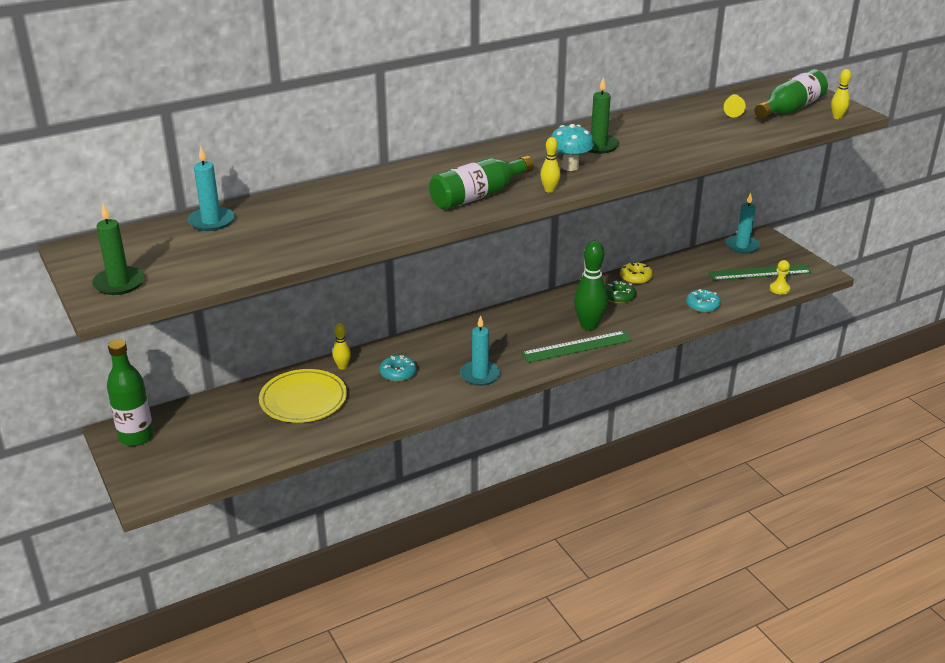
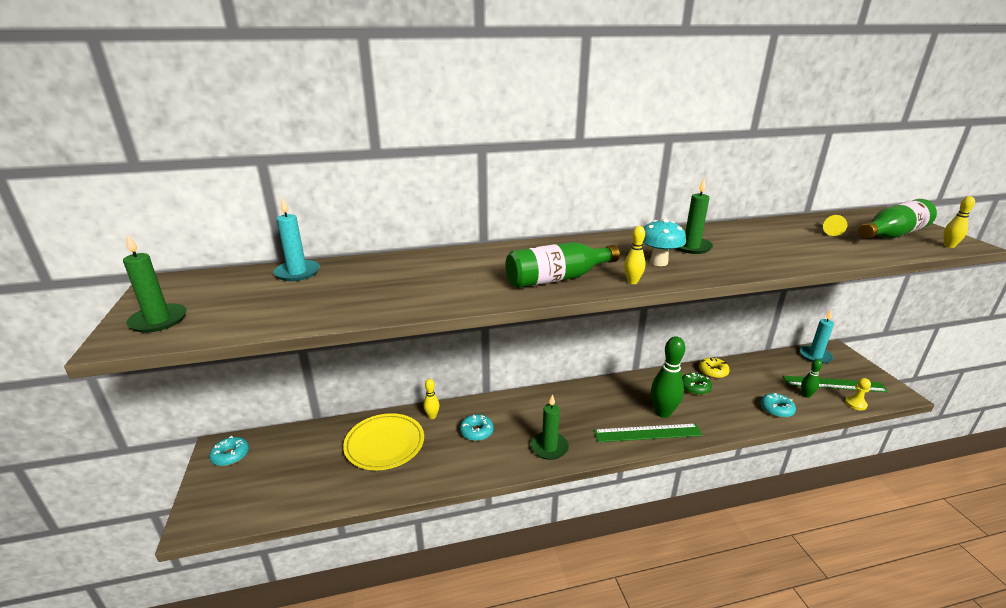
camera: 15 degrees right, 5 degrees down
green bottle [107,339,154,446] -> turquoise donut [209,436,249,466]
turquoise candle [460,315,500,386] -> green candle [531,394,569,460]
none -> green bowling pin [801,359,822,398]

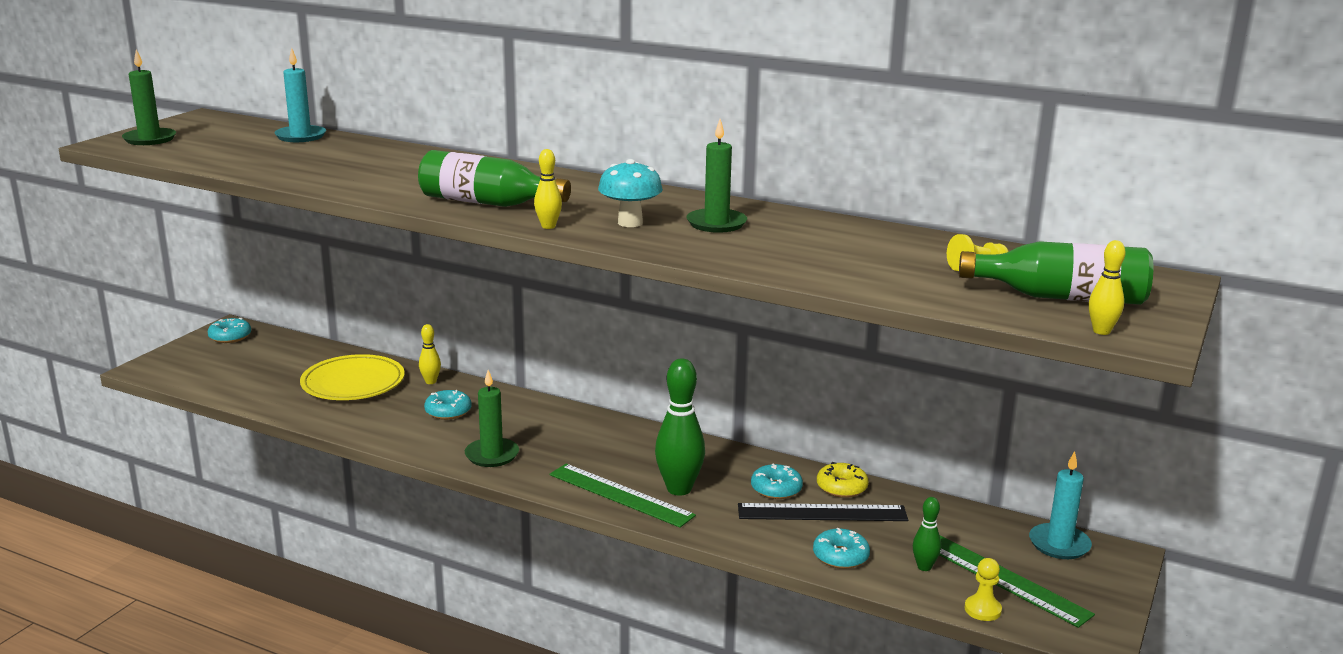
camera: 40 degrees right, 5 degrees down
green donut [682,373,712,395] -> turquoise donut [751,464,803,499]
none -> black ruler [738,503,908,521]

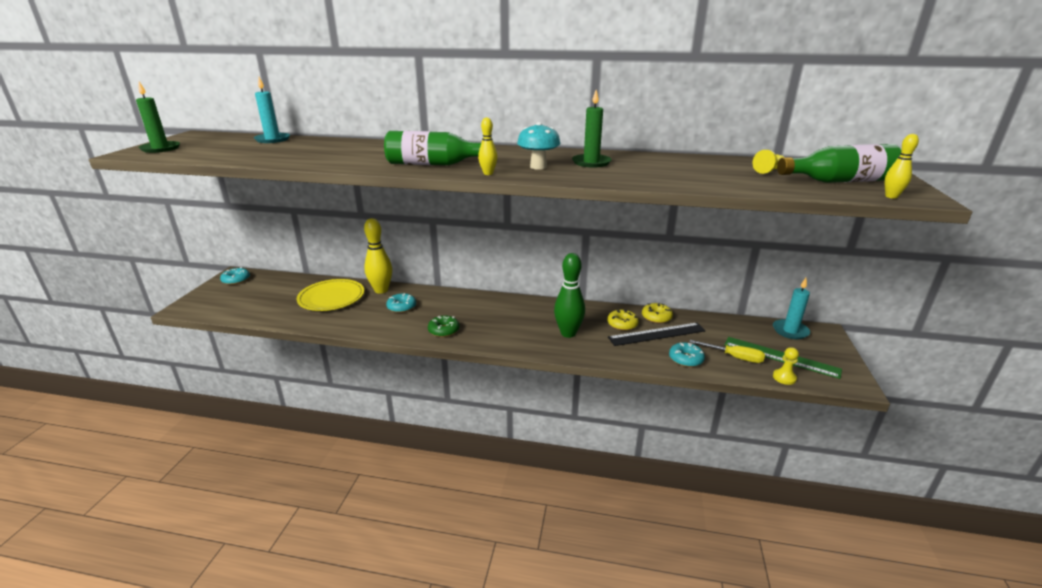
camera: 15 degrees left, 5 degrees up
yellow bowling pin [419,324,441,384] -> yellow bowling pin [364,218,392,294], size x1.96
green candle [465,370,519,467] -> green donut [428,315,459,337]
green ruler [550,464,696,528] -> none
turquoise donut [751,464,803,499] -> yellow donut [607,310,639,331]
green bowling pin [913,497,941,571] -> yellow screwdriver [690,340,765,363]

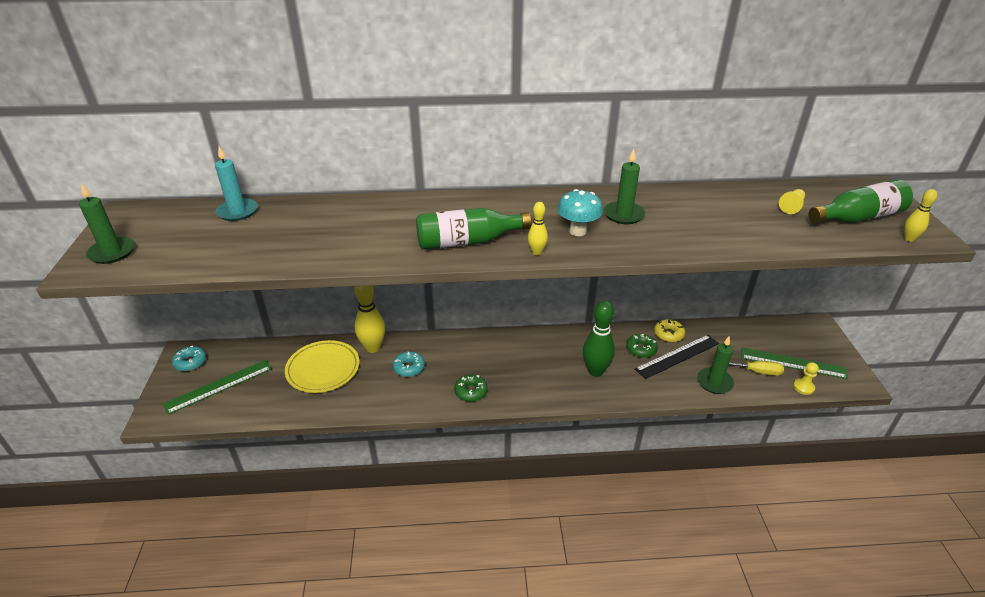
camera: 15 degrees left, 10 degrees up
yellow donut [607,310,639,331] -> green donut [626,334,658,358]
turquoise donut [669,342,705,367] -> green candle [697,336,734,394]
turquoise candle [773,278,810,339] -> none
none -> green ruler [163,360,272,415]

